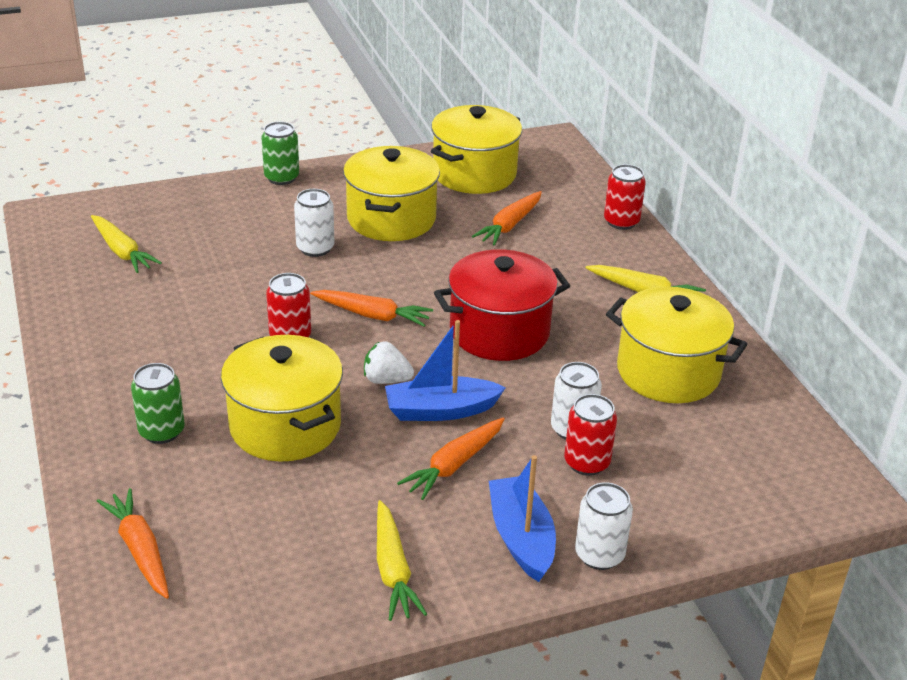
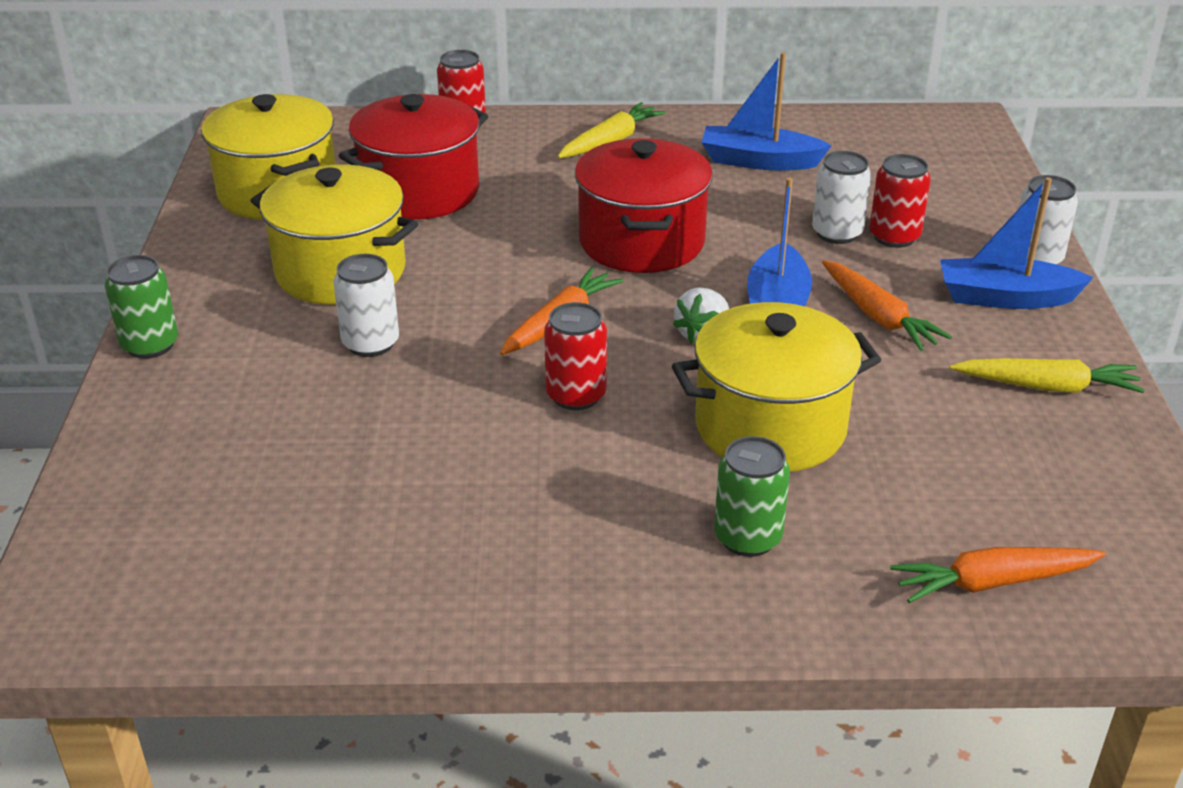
camera: 70 degrees left, 0 degrees up
yellow carrot [91,215,162,273] -> none
orange carrot [472,191,542,246] -> red pot [339,94,488,220]
yellow pot [606,287,748,403] -> blue boat [701,52,832,170]

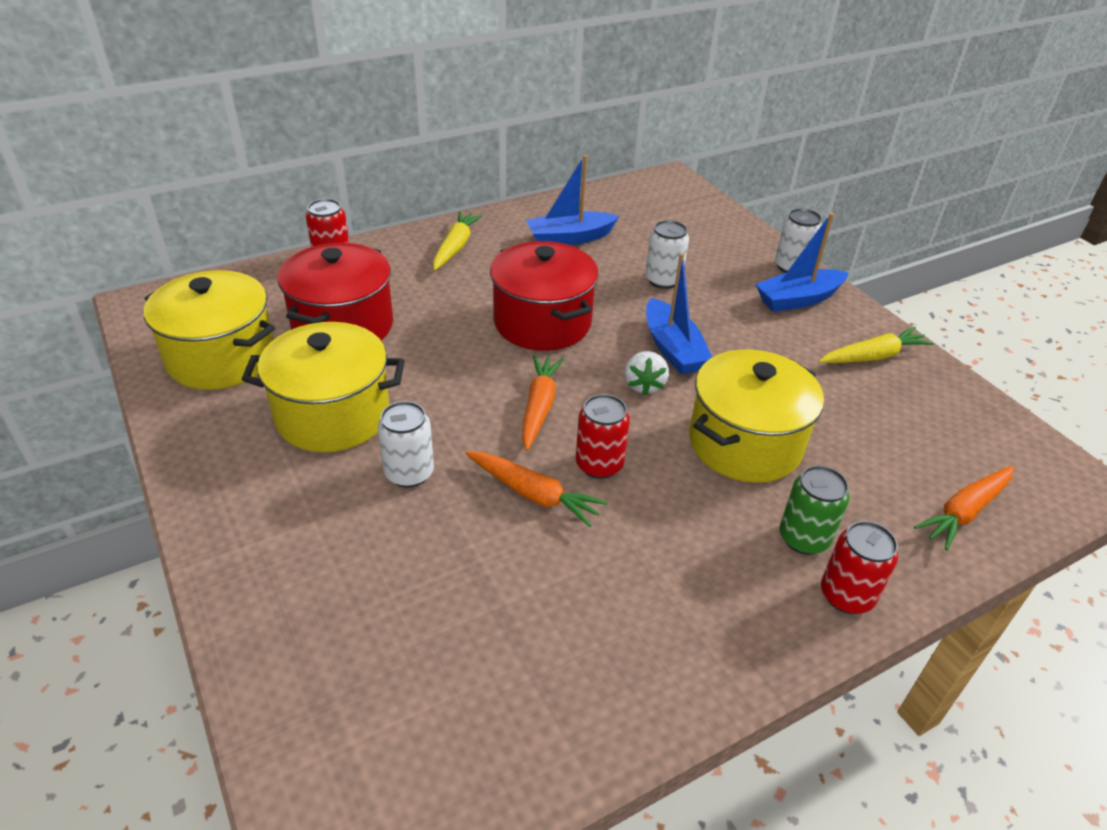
camera: 30 degrees left, 5 degrees up
green can [105,255,178,359] -> none
orange carrot [822,260,952,351] -> orange carrot moved to [465,451,607,527]
red can [869,154,931,248] -> red can moved to [821,521,898,614]

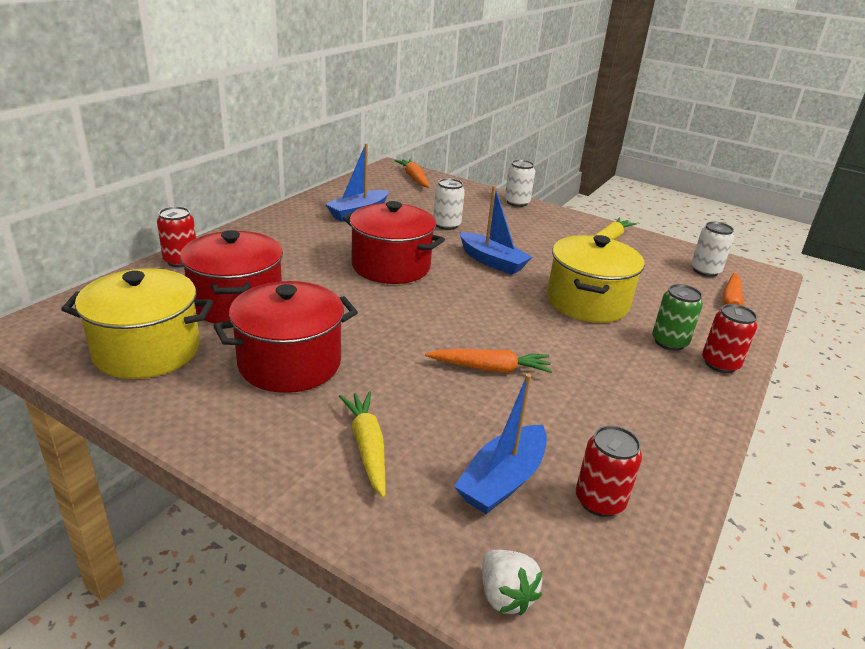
camera: 30 degrees left, 10 degrees down
yellow pot [242,322,405,452] -> red pot [213,281,358,393]
white can [378,401,434,488] -> white can moved to [691,222,734,277]
yellow carrot [433,211,483,271] -> yellow carrot moved to [339,392,386,498]
orange carrot [522,355,564,451] -> orange carrot moved to [395,159,430,187]
red can [576,394,630,479] -> red can moved to [576,425,642,517]
white strawberry [625,351,669,395] -> white strawberry moved to [482,550,542,615]
blue boat [755,213,849,312] -> blue boat moved to [454,373,547,514]

